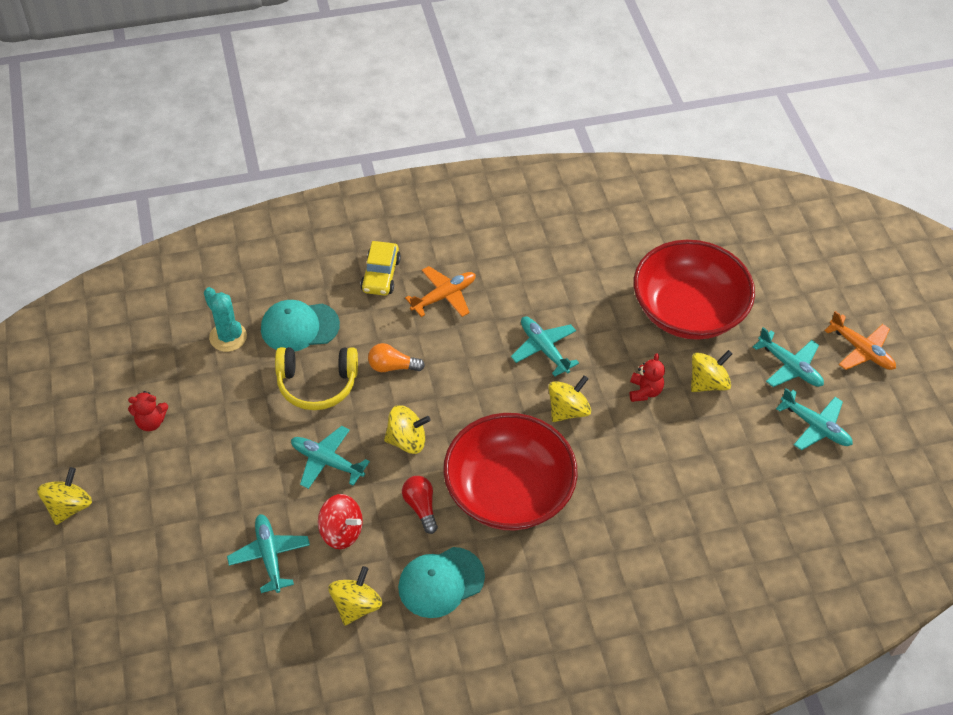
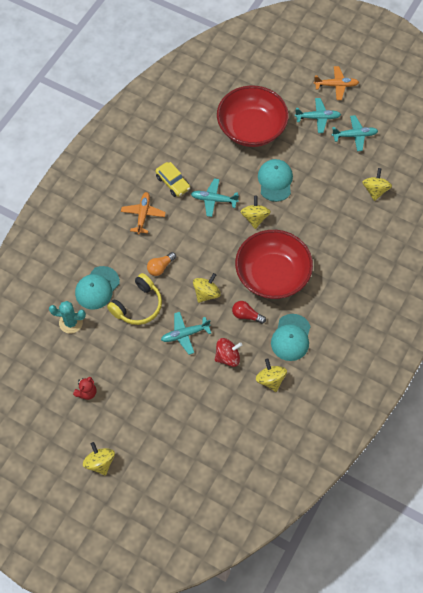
camera: 45 degrees left, 10 degrees up
turquoise plane [227,514,310,593] -> none
yellow car [360,241,401,296] -> yellow car moved to [155,162,190,197]
red teddy bear [630,353,665,402] -> turquoise cap [258,159,293,202]
yellow spinning top [691,350,732,392] -> yellow spinning top moved to [362,168,392,201]

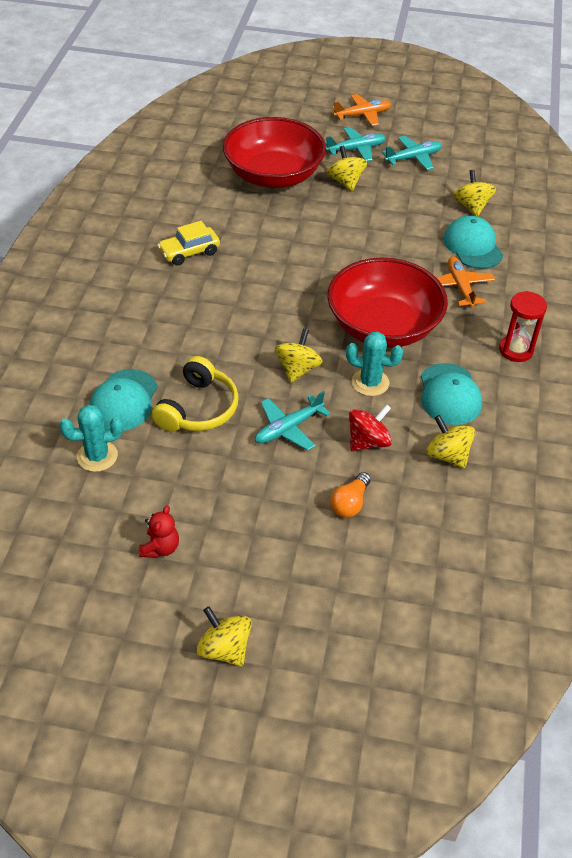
camera: 20 degrees left, 15 degrees down
orange plane [121,192,166,235] -> orange plane moved to [437,256,495,308]
orange light bulb [147,252,176,276] -> orange light bulb moved to [330,472,371,518]
yellow car [155,162,190,197] -> yellow car turned 120 degrees clockwise [157,221,220,266]
turquoise plane [191,179,239,217] -> none
red light bulb [232,301,266,324] -> turquoise cactus [346,332,403,396]
yellow spinning top [241,196,271,229] -> yellow spinning top moved to [327,146,367,191]
turquoise cap [258,159,293,202] -> turquoise cap moved to [444,216,503,269]
none -> red hourglass [499,291,547,362]

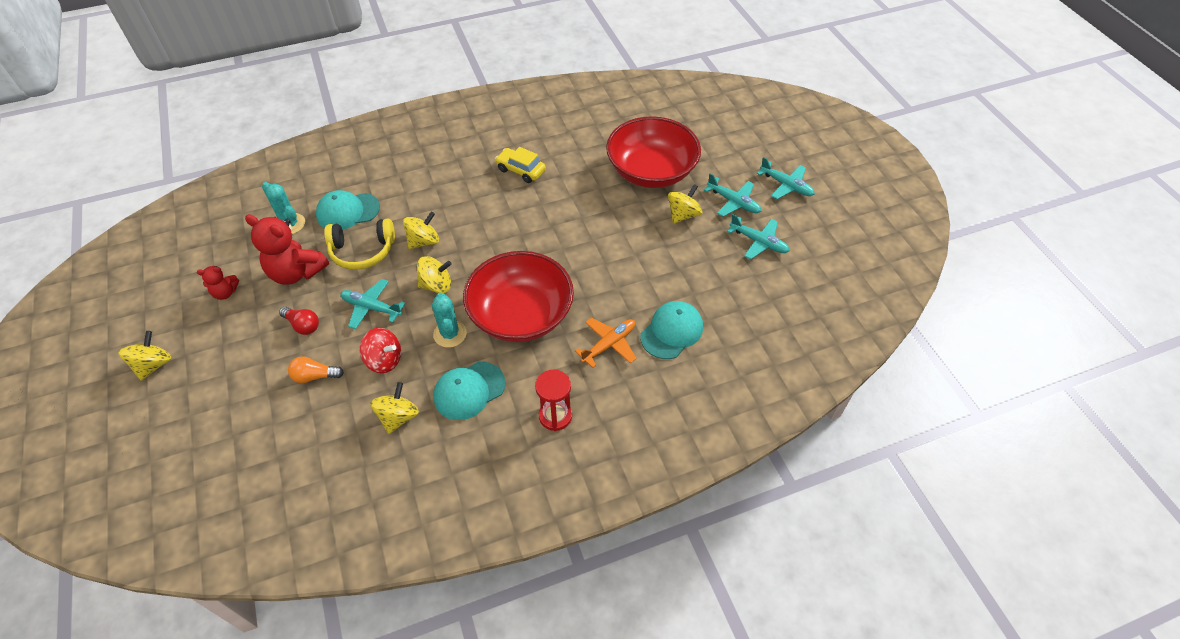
camera: 60 degrees right, 5 degrees up
orange plane [332,94,392,126] -> turquoise plane [757,157,815,199]
yellow spinning top [453,170,496,217] -> yellow spinning top moved to [403,211,439,249]
none -> red teddy bear [245,214,329,284]
none -> red light bulb [279,307,319,335]

